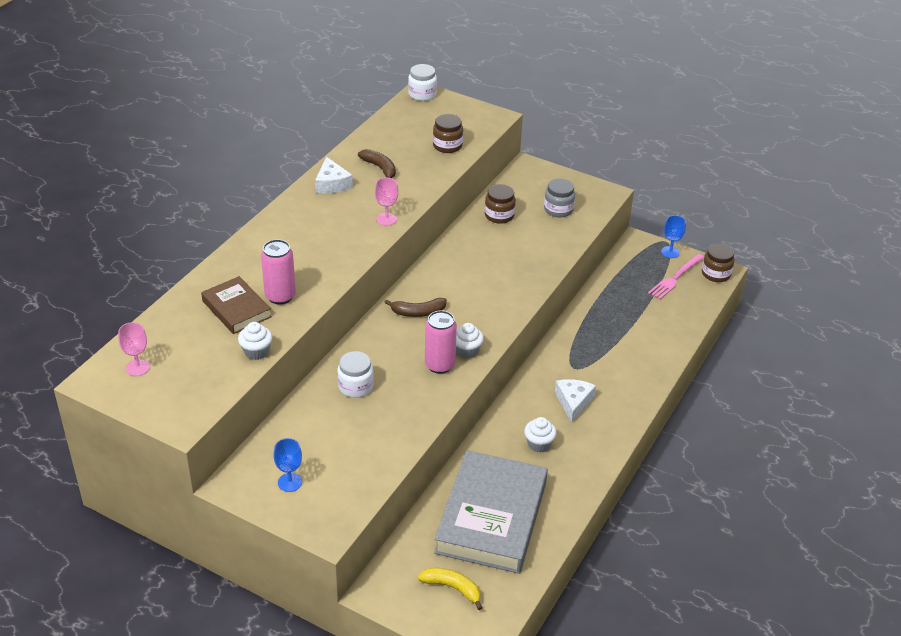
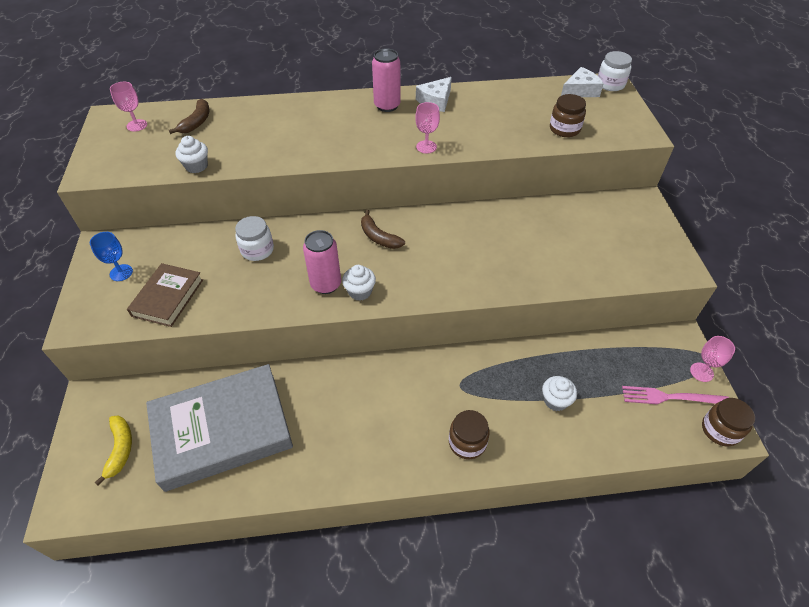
camera: 55 degrees right, 10 degrees up
brown book [201,276,272,334] -> brown book moved to [127,263,203,327]
pink can [261,239,296,304] -> pink can moved to [372,49,401,112]
brown banana [358,149,396,178] -> brown banana moved to [169,99,210,134]
brown jar [485,184,516,224] -> brown jar moved to [449,410,490,459]
white cupcake [524,417,556,452] -> white cupcake moved to [542,376,577,411]
grey jar [544,178,575,217] -> none
white cheese [555,379,596,423] -> white cheese moved to [561,67,604,97]
blue goblet [661,215,686,258] -> pink goblet [690,336,735,382]

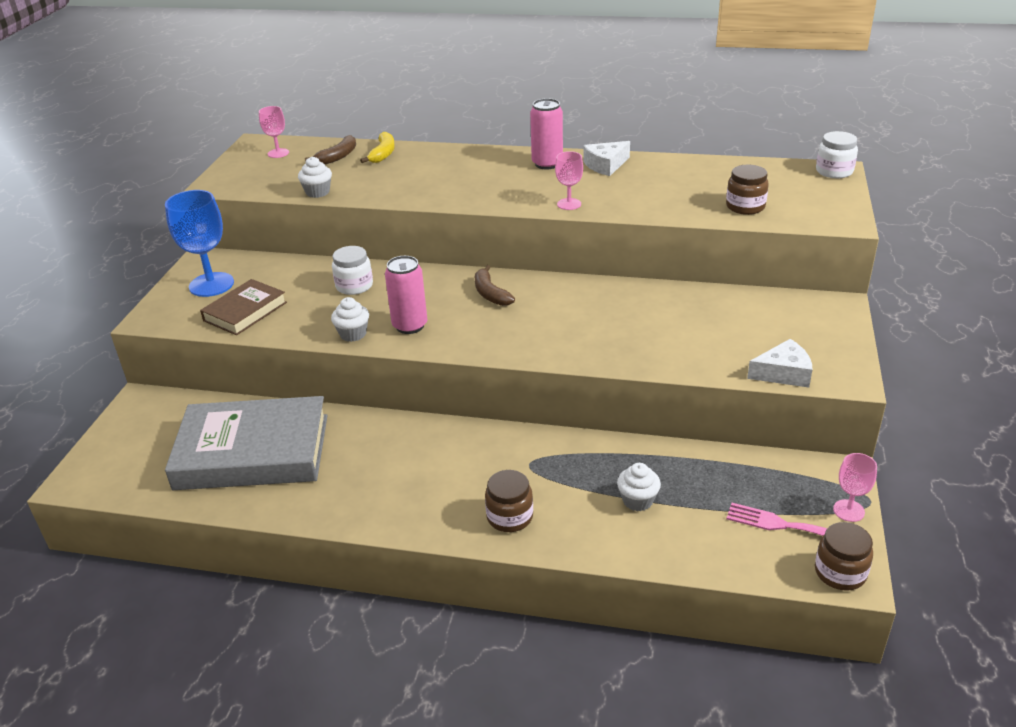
camera: 20 degrees right, 15 degrees down
blue goblet [90,232,133,281] -> blue goblet [165,190,234,297], size x1.86
yellow banana [94,415,132,486] -> yellow banana moved to [360,132,395,163]
white cupcake [342,265,376,301] -> white cupcake moved to [331,297,369,342]
white cheese [561,67,604,97] -> white cheese moved to [747,339,813,388]

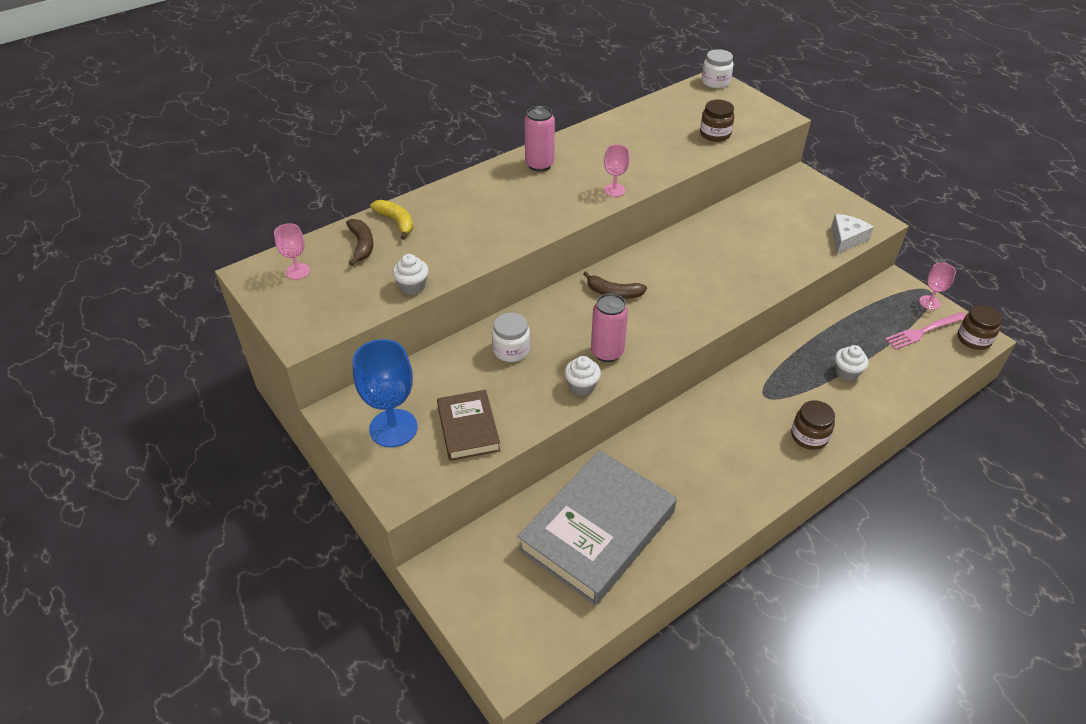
camera: 50 degrees left, 10 degrees up
white cheese [583,141,630,176] -> none

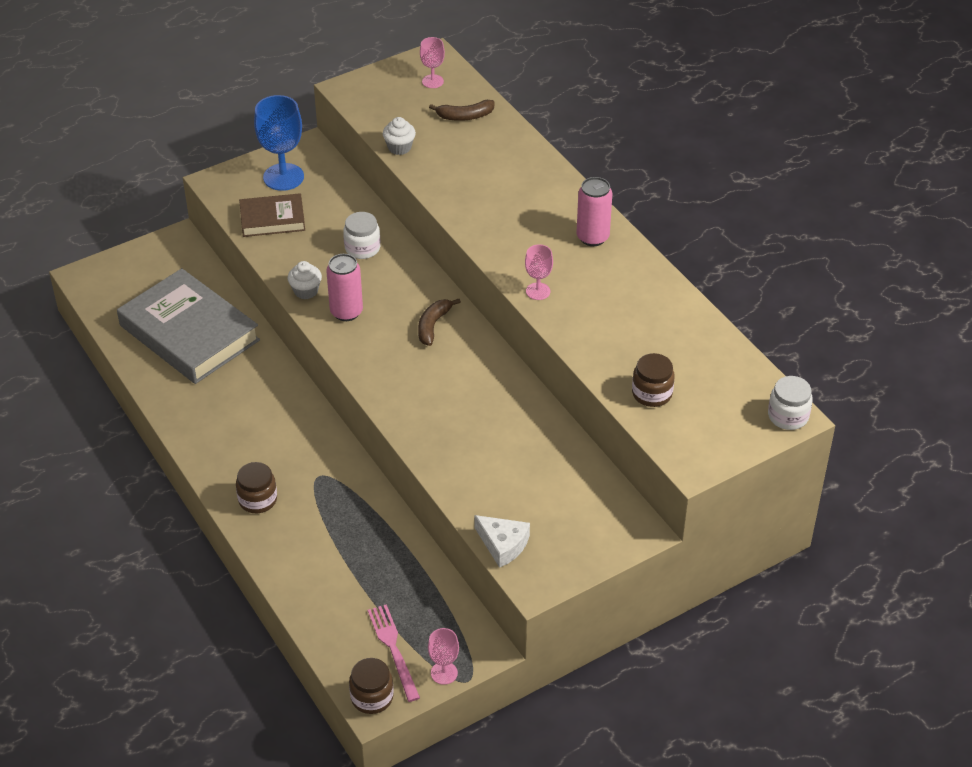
camera: 95 degrees right, 0 degrees up
yellow banana [370,200,413,240] -> none
white cupcake [835,345,868,381] -> none

